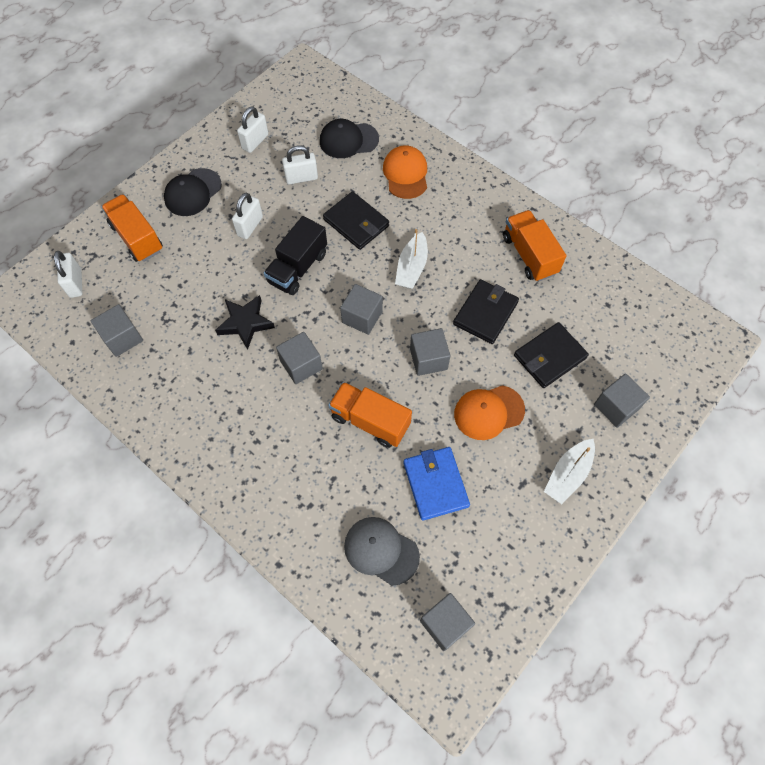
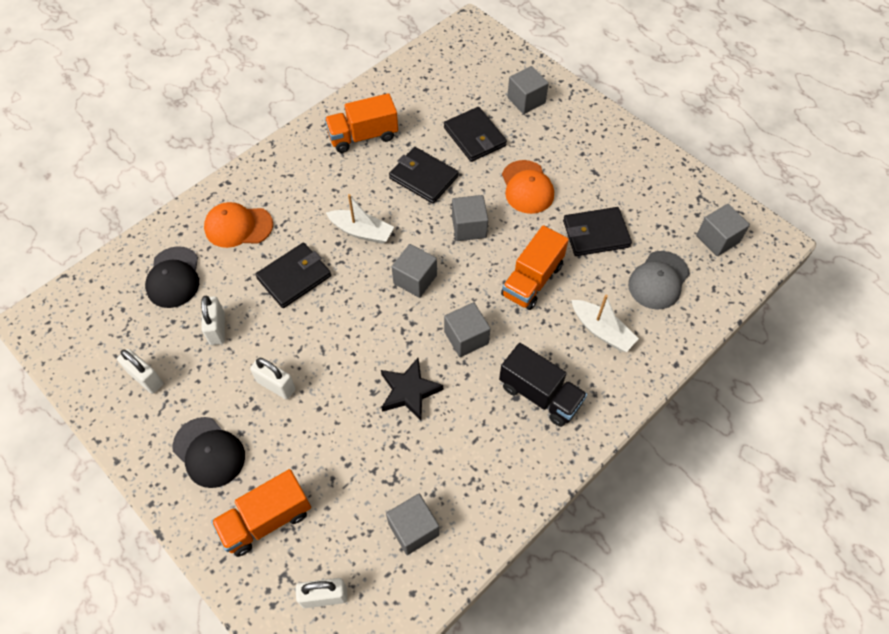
camera: 85 degrees left, 5 degrees down
black truck [264,216,327,295] -> black truck moved to [499,343,587,427]
blue wallet [403,447,470,521] -> black wallet [563,207,632,256]
white boat [544,439,595,504] -> white boat moved to [572,294,639,352]

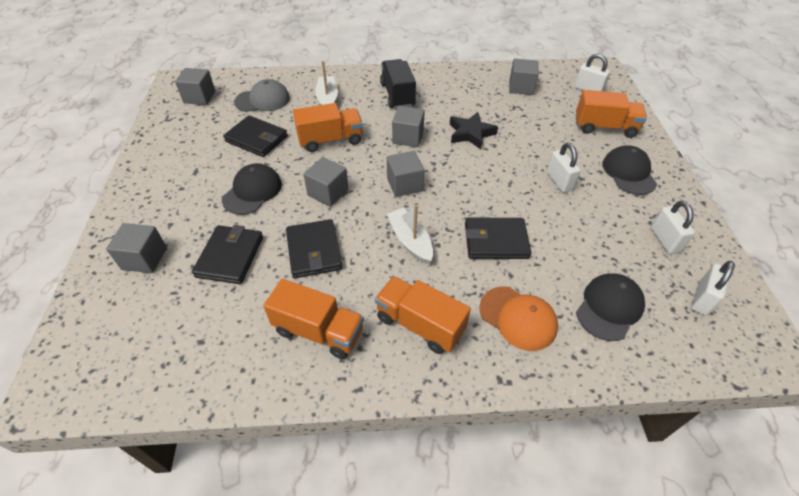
camera: 140 degrees left, 10 degrees down
white padlock [201,295,225,345] -> white padlock moved to [691,261,735,316]
orange cap [502,160,554,214] -> black cap [222,163,282,215]
none -> orange truck [375,276,471,354]

